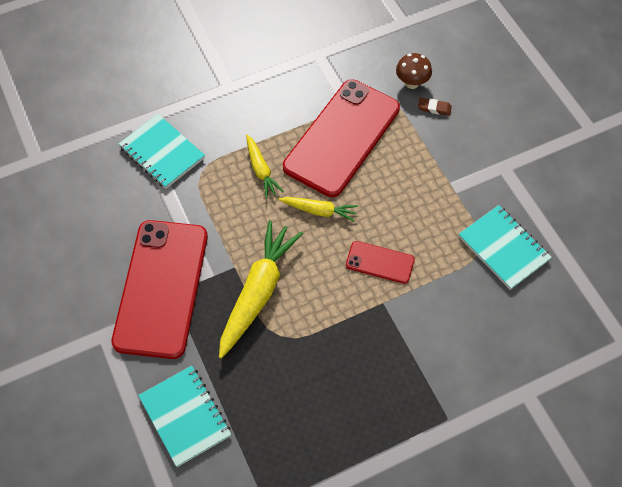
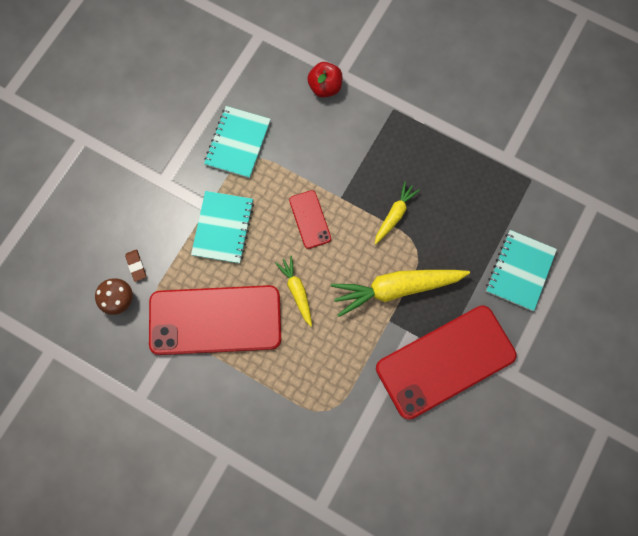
camera: 125 degrees left, 15 degrees up
turquoise notebook [119,114,205,189] -> turquoise notebook moved to [191,191,254,264]
yellow carrot [246,134,284,198] -> yellow carrot moved to [375,181,420,244]
none -> red apple [307,62,343,98]

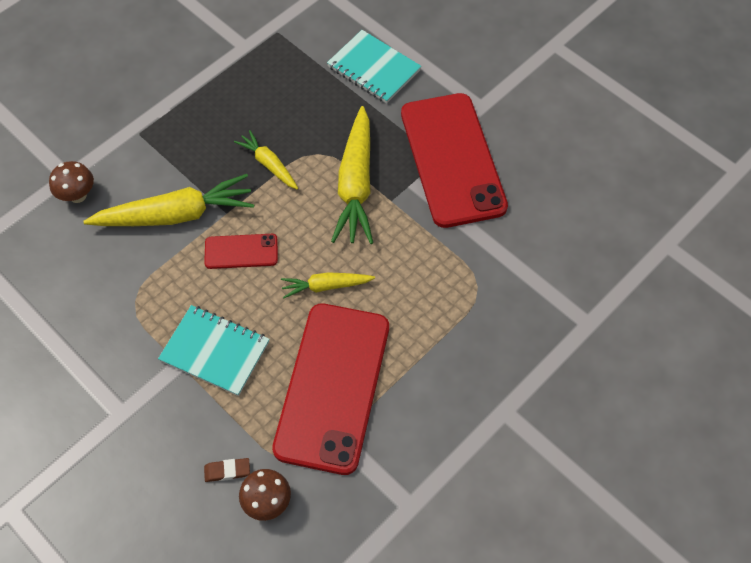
camera: 75 degrees left, 15 degrees down
turquoise notebook [204,106,271,179] -> none
red apple [307,62,343,98] -> brown mushroom [49,161,94,203]
none -> yellow carrot [83,174,254,226]

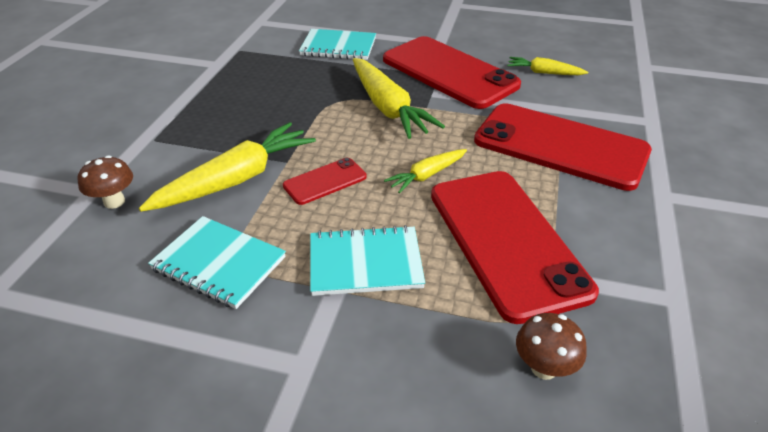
camera: 30 degrees left, 20 degrees down
brown eraser [204,458,250,482] -> none
yellow carrot [234,130,298,190] -> yellow carrot moved to [507,57,588,75]
none -> turquoise notebook [148,216,286,309]
none -> red phone [474,103,652,191]

